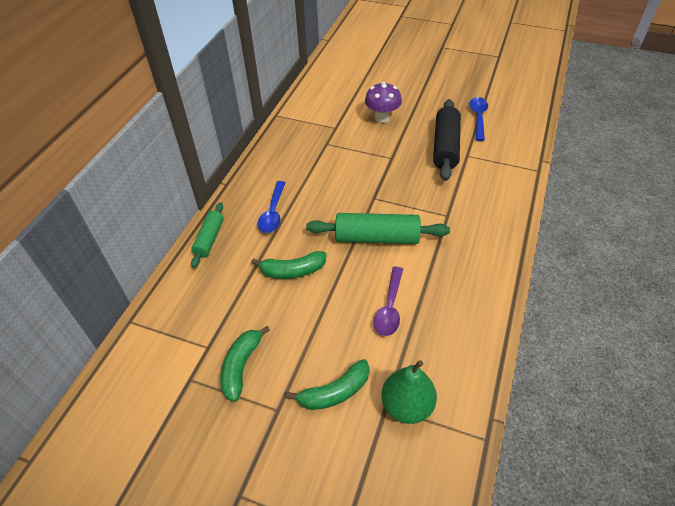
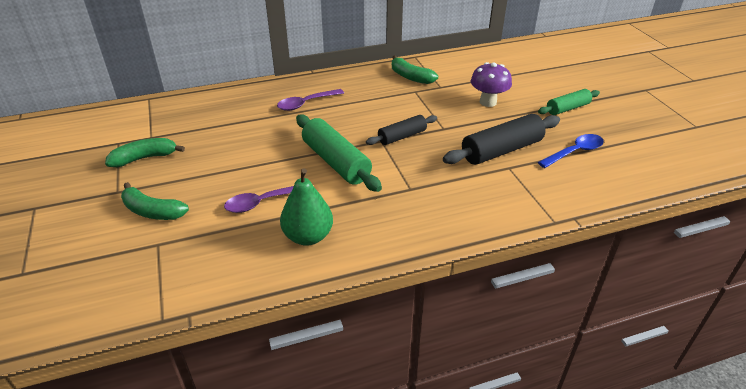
camera: 50 degrees right, 10 degrees down
green rolling pin [191,202,224,268] -> green rolling pin moved to [538,89,600,115]
green banana [251,251,326,279] -> green banana moved to [392,55,438,84]
blue spoon [258,181,286,233] -> purple spoon [277,89,344,111]
green pear [381,360,437,424] -> green pear moved to [280,168,333,246]
none -> black rolling pin [366,115,437,145]

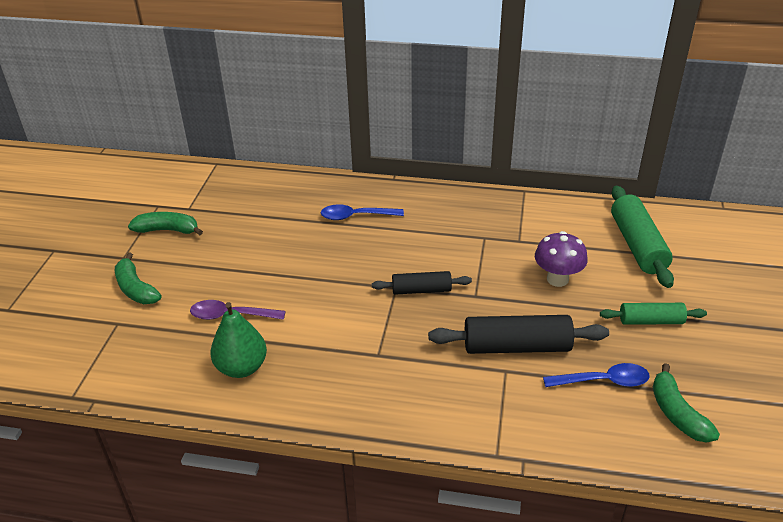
camera: 30 degrees right, 0 degrees up
purple spoon [277,89,344,111] -> blue spoon [321,204,404,220]
green rolling pin [296,115,382,192] -> green rolling pin moved to [611,186,674,288]
green banana [392,55,438,84] -> green banana moved to [653,363,720,443]

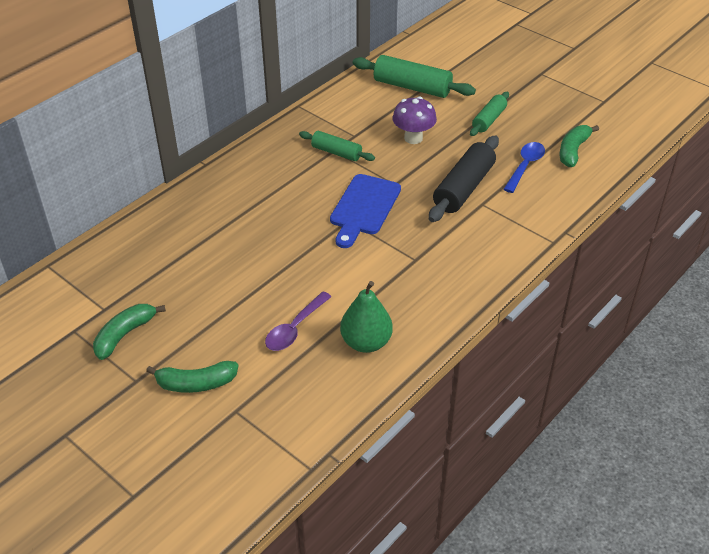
camera: 60 degrees left, 5 degrees up
blue spoon [321,204,404,220] -> none
black rolling pin [372,271,472,295] -> blue cutting board [330,174,401,248]
green banana [653,363,720,443] -> green banana turned 105 degrees clockwise [560,125,599,167]
none -> green rolling pin [299,131,375,161]

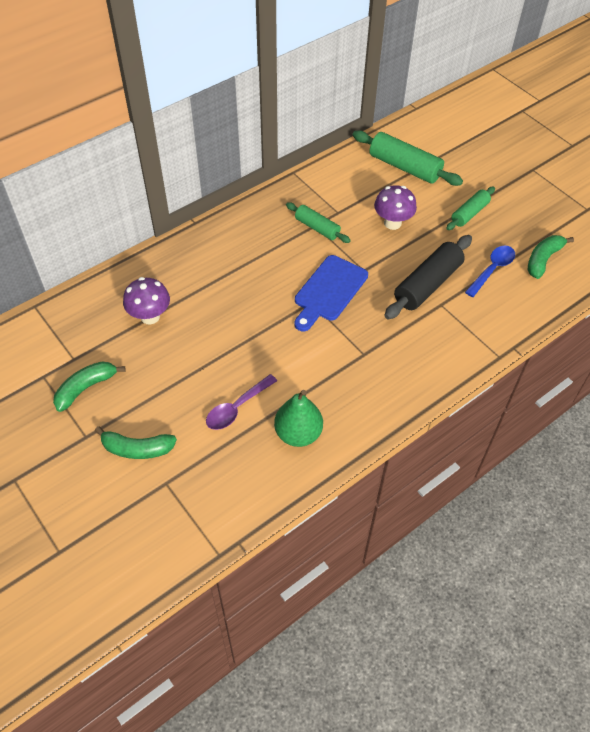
camera: 10 degrees right, 10 degrees up
none -> purple mushroom [123,277,170,325]

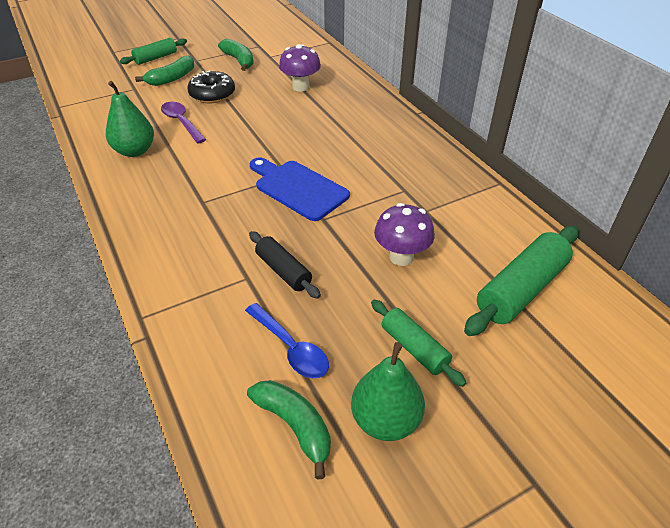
camera: 100 degrees right, 10 degrees down
green banana [95,426,177,459] -> green banana turned 150 degrees counterclockwise [135,56,194,86]
green rolling pin [286,202,351,243] -> green rolling pin moved to [120,38,187,65]
black rolling pin [384,235,472,319] -> black rolling pin [249,231,321,299], size x0.61
none -> black donut [187,71,235,103]
none -> green pear [351,342,425,441]

